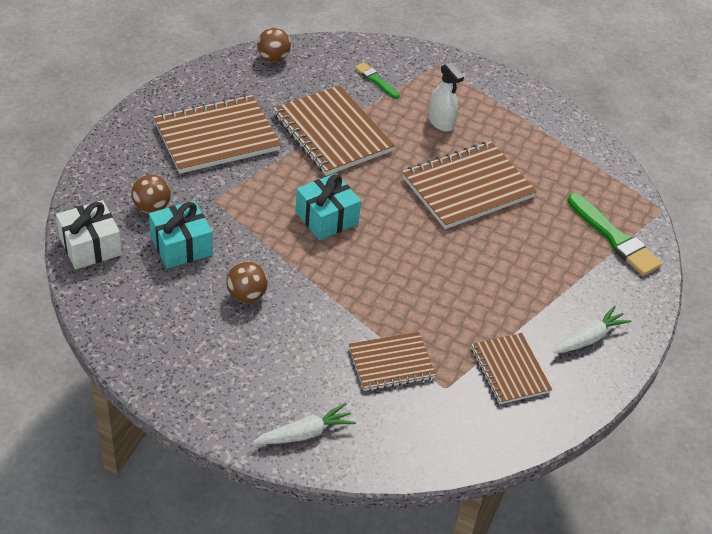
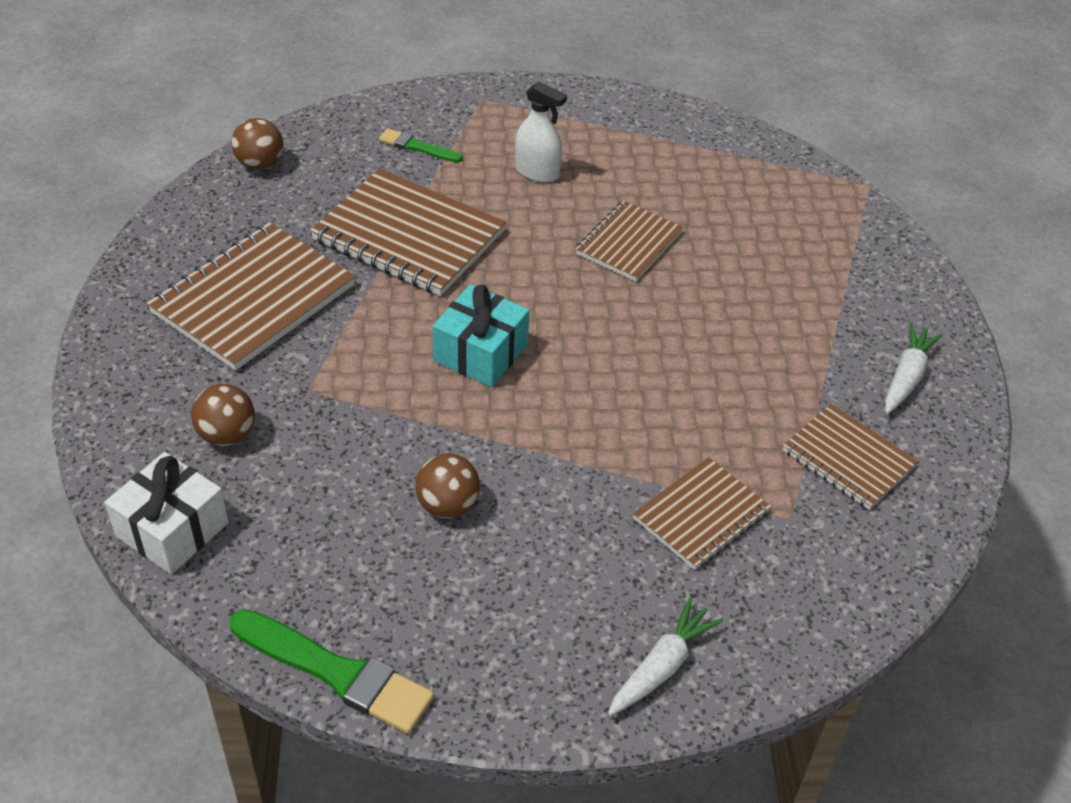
camera: 25 degrees left, 0 degrees up
turquoise gift [149,200,213,269] -> none
brown notebook [402,141,537,229] -> brown notebook [576,201,684,281], size x0.60
green brush [567,193,662,276] -> green brush moved to [230,609,434,734]

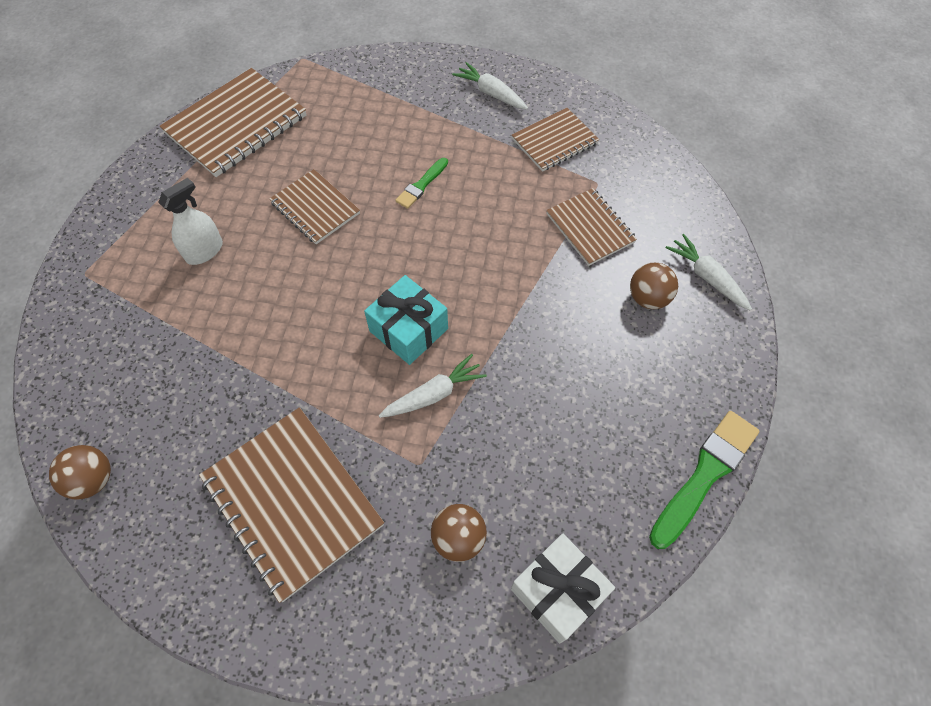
camera: 75 degrees left, 15 degrees up
brown notebook [310,168,506,296] -> brown notebook moved to [160,68,306,177]
green brush [379,128,463,163] -> green brush moved to [395,158,448,209]
brown ball [415,453,480,518] -> brown ball moved to [630,263,678,309]
none -> white carrot [379,354,487,418]

